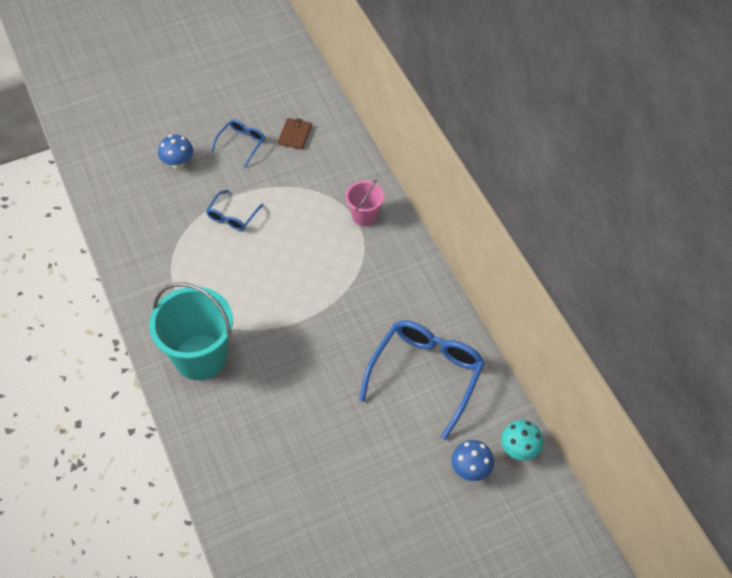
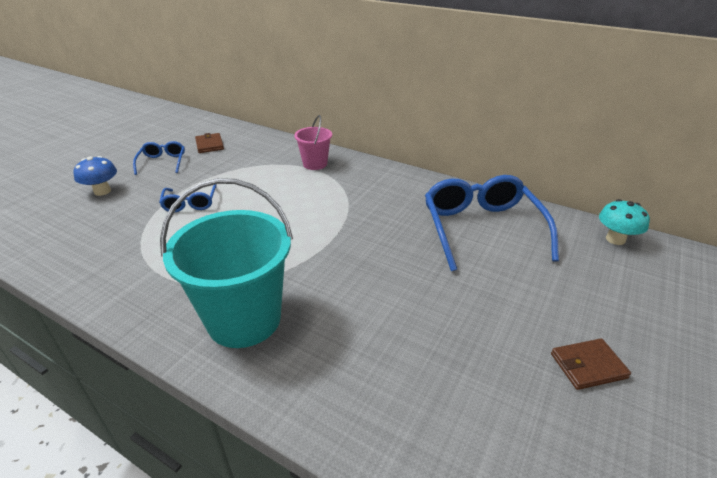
camera: 35 degrees left, 20 degrees down
blue mushroom [451,440,494,481] -> none
none -> brown wallet [551,338,631,390]

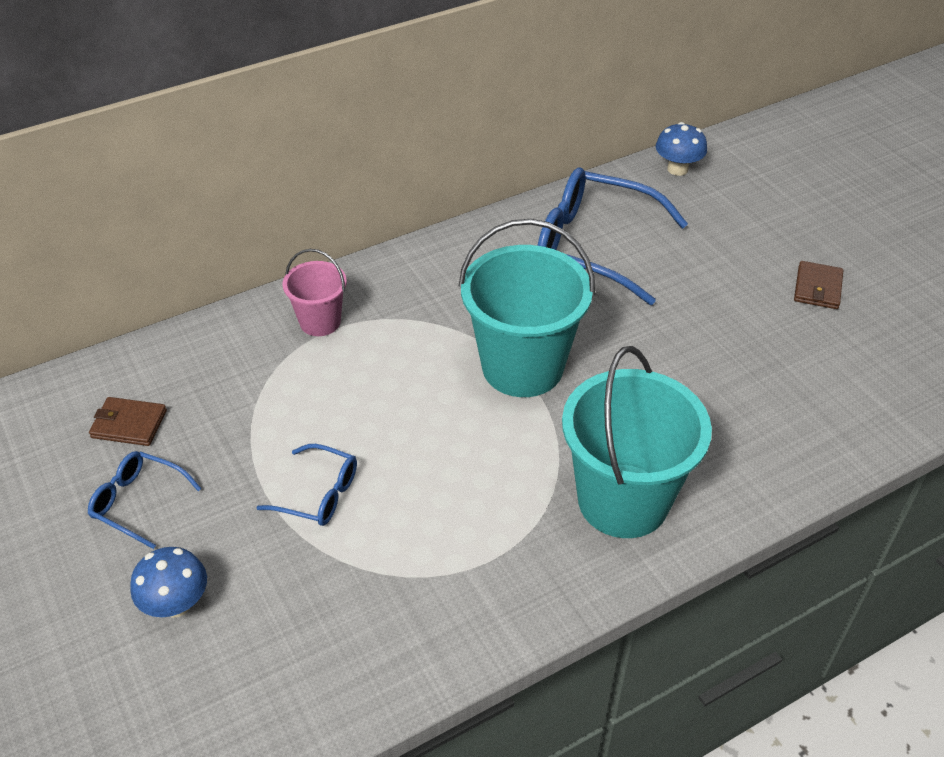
camera: 60 degrees left, 10 degrees up
turquoise mushroom [599,199,650,245] -> blue mushroom [656,122,707,176]
none -> turquoise bucket [458,219,595,397]

